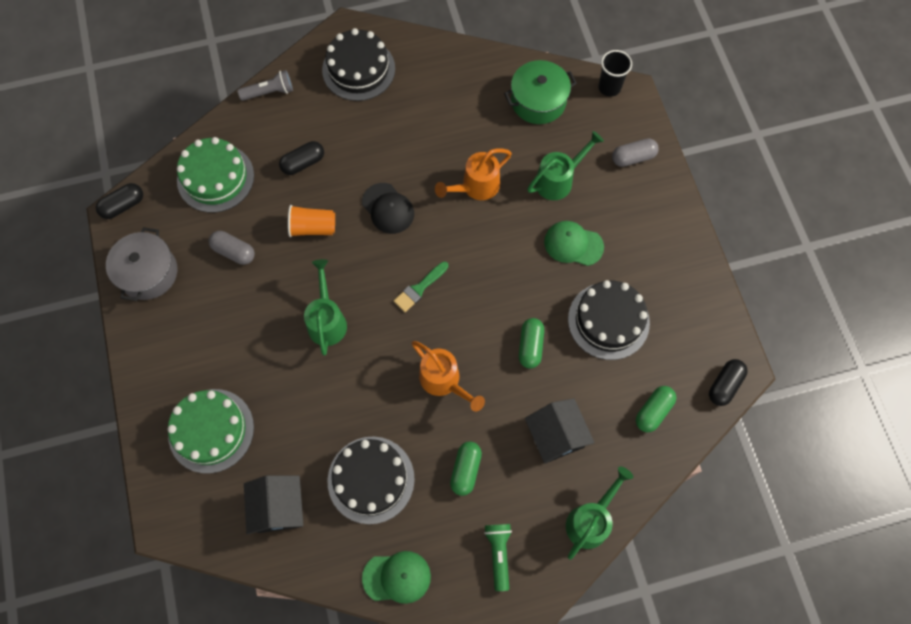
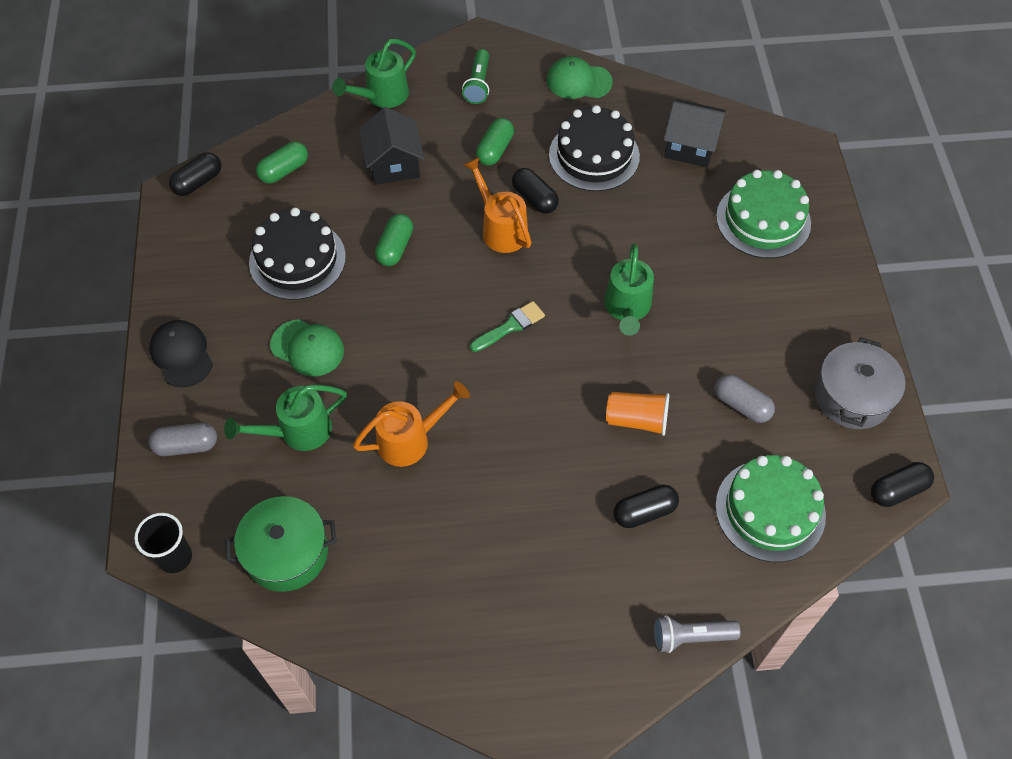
camera: 170 degrees left, 10 degrees down
black house [244,475,304,534] -> black house turned 75 degrees counterclockwise [664,99,726,168]
black cake [322,28,395,101] -> none
black cap [362,183,414,234] -> black cap moved to [149,320,213,387]
none -> black capsule [512,168,559,214]

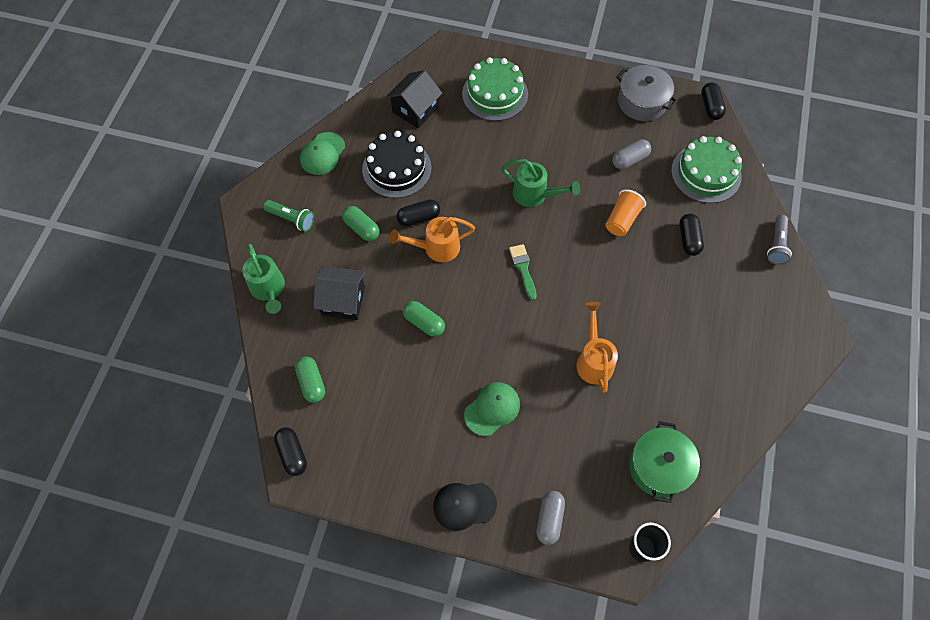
camera: 70 degrees left, 5 degrees up
green watering can [224,385,347,451] -> none
black cake [249,208,346,300] -> none

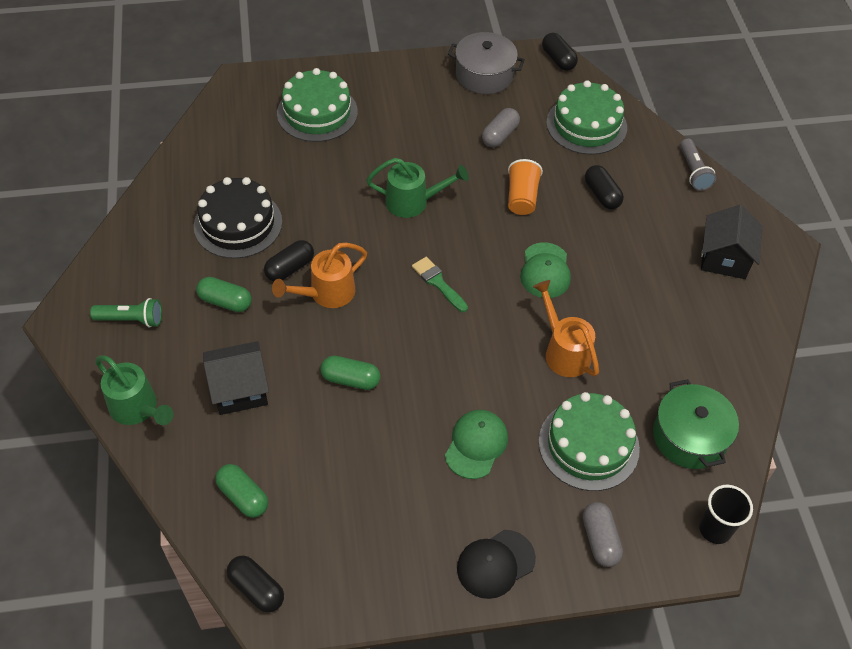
camera: 25 degrees left, 10 degrees down
green cap [300,132,345,175] -> green cap moved to [520,242,571,298]
black house [386,70,442,128] -> black house moved to [701,204,763,279]
none -> green cake [539,392,640,491]

